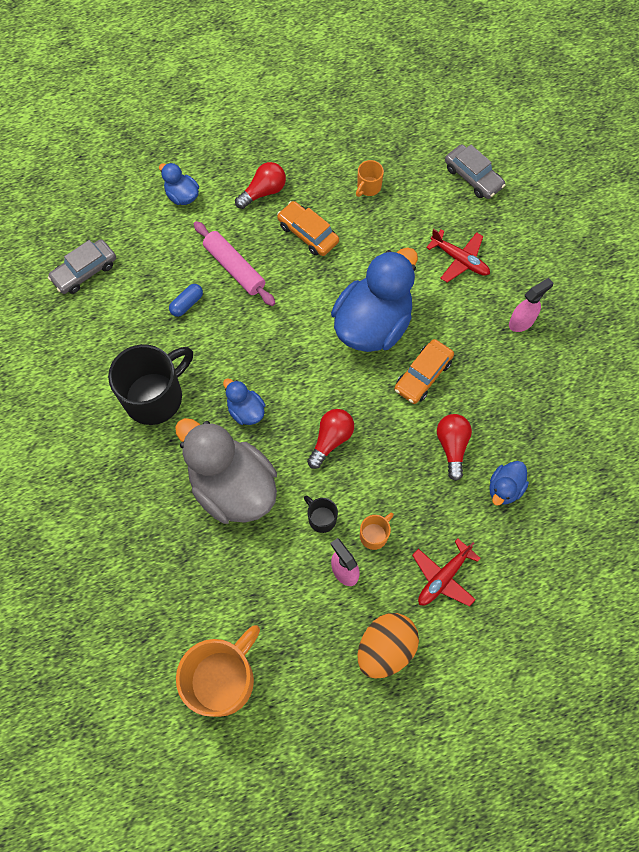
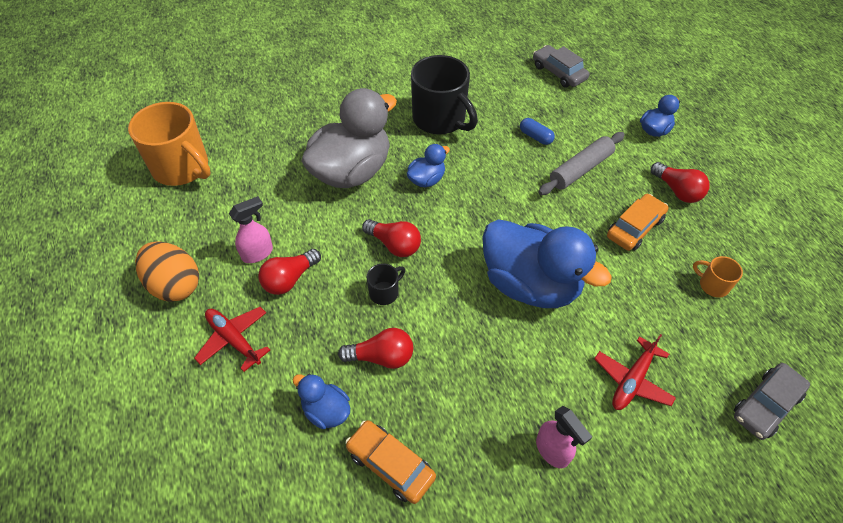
camera: 90 degrees right, 15 degrees down
pink rolling pin [194,221,275,306] -> grey rolling pin [539,132,625,195]
black mug [304,495,338,533] -> black mug moved to [366,263,405,305]
orange mug [360,513,394,550] -> red light bulb [258,249,321,295]
orange car [394,339,454,404] -> orange car moved to [345,420,436,504]

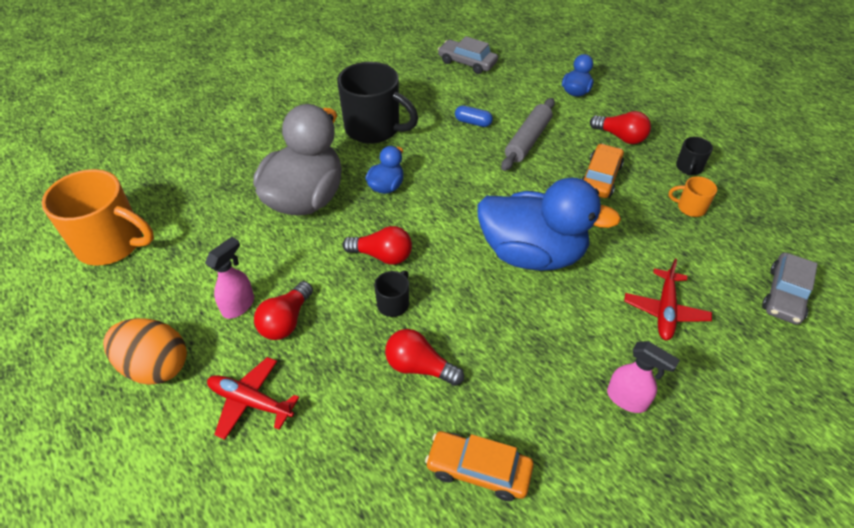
camera: 20 degrees left, 5 degrees down
blue duck [293,374,350,429] -> none
red light bulb [338,328,413,369] -> red light bulb turned 135 degrees counterclockwise [385,329,464,386]
none -> black mug [676,137,713,175]

